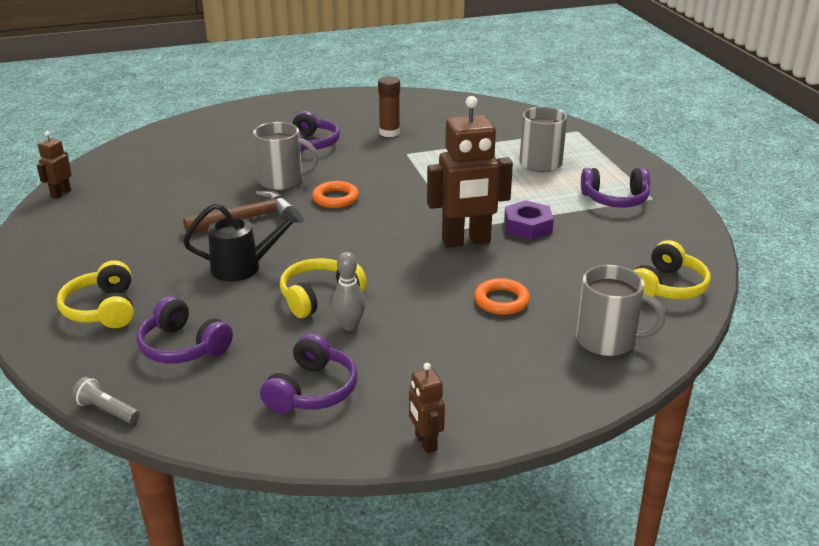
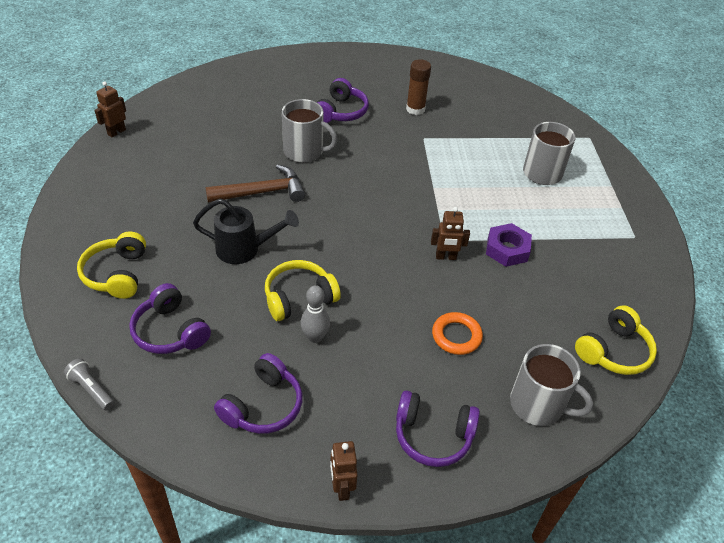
camera: 10 degrees right, 15 degrees up
orange ring [312,181,359,208] -> none
brown robot [427,96,513,248] -> brown robot [431,207,470,260], size x0.48
purple headphones [581,168,650,208] -> purple headphones moved to [396,390,480,467]

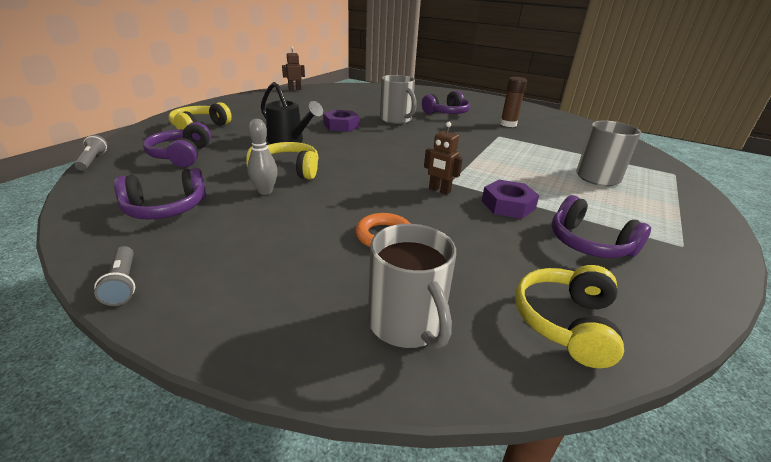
camera: 35 degrees right, 15 degrees down
brown hammer [205,164,305,203] -> purple nut [323,110,360,132]
brown robot [330,441,358,501] -> grey flashlight [94,246,135,306]
purple headphones [396,390,480,467] -> purple headphones moved to [552,195,651,258]
yellow headphones [575,305,657,375] -> yellow headphones turned 120 degrees clockwise [515,265,624,368]

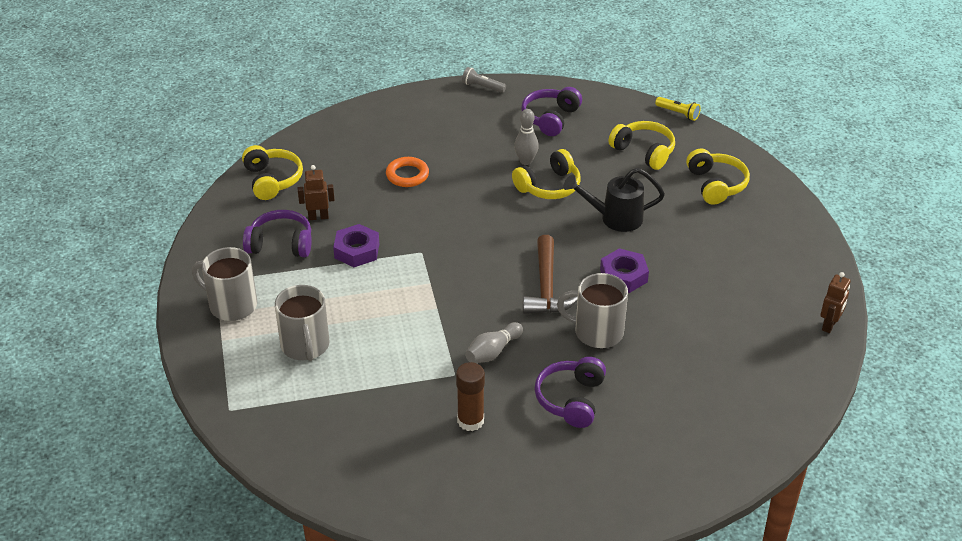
camera: 140 degrees right, 10 degrees up
grey flashlight [74,135,108,171] -> yellow flashlight [655,97,701,121]
purple headphones [143,122,211,167] -> yellow headphones [608,121,675,170]
grey mug [368,224,456,349] -> grey mug moved to [192,247,257,321]
brown robot [424,122,463,195] -> brown robot moved to [298,165,335,220]
none -> grey bowling pin [465,322,523,363]
none -> brown hammer [523,235,578,314]

